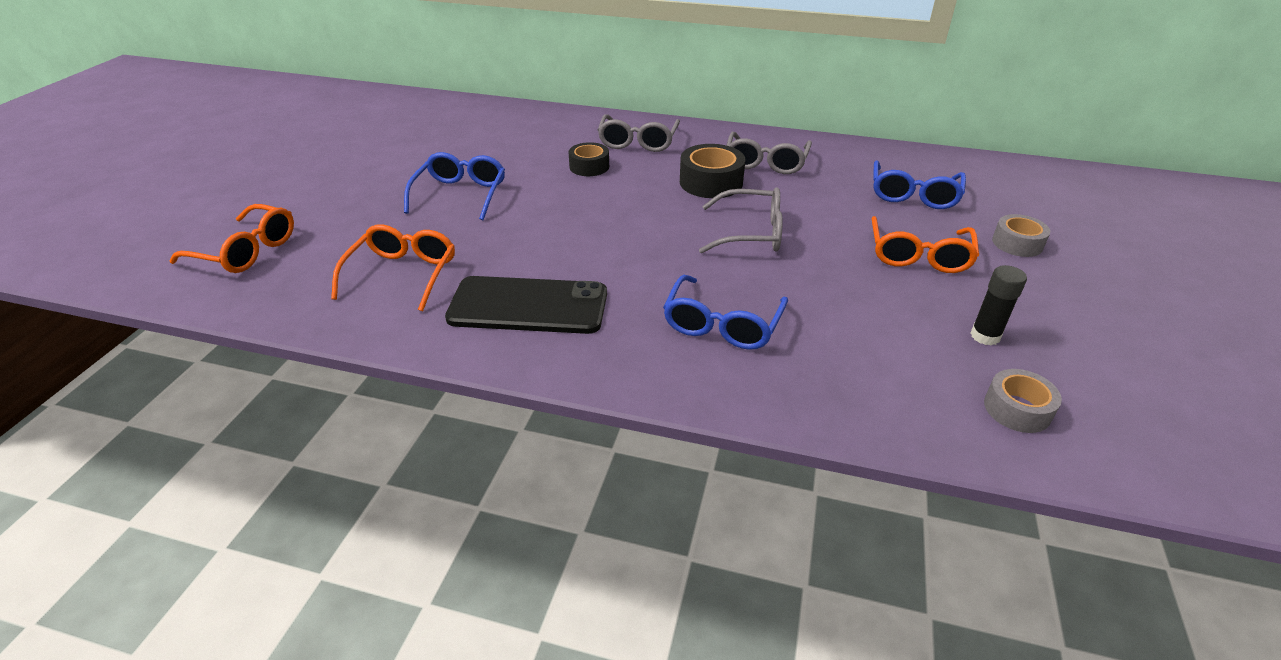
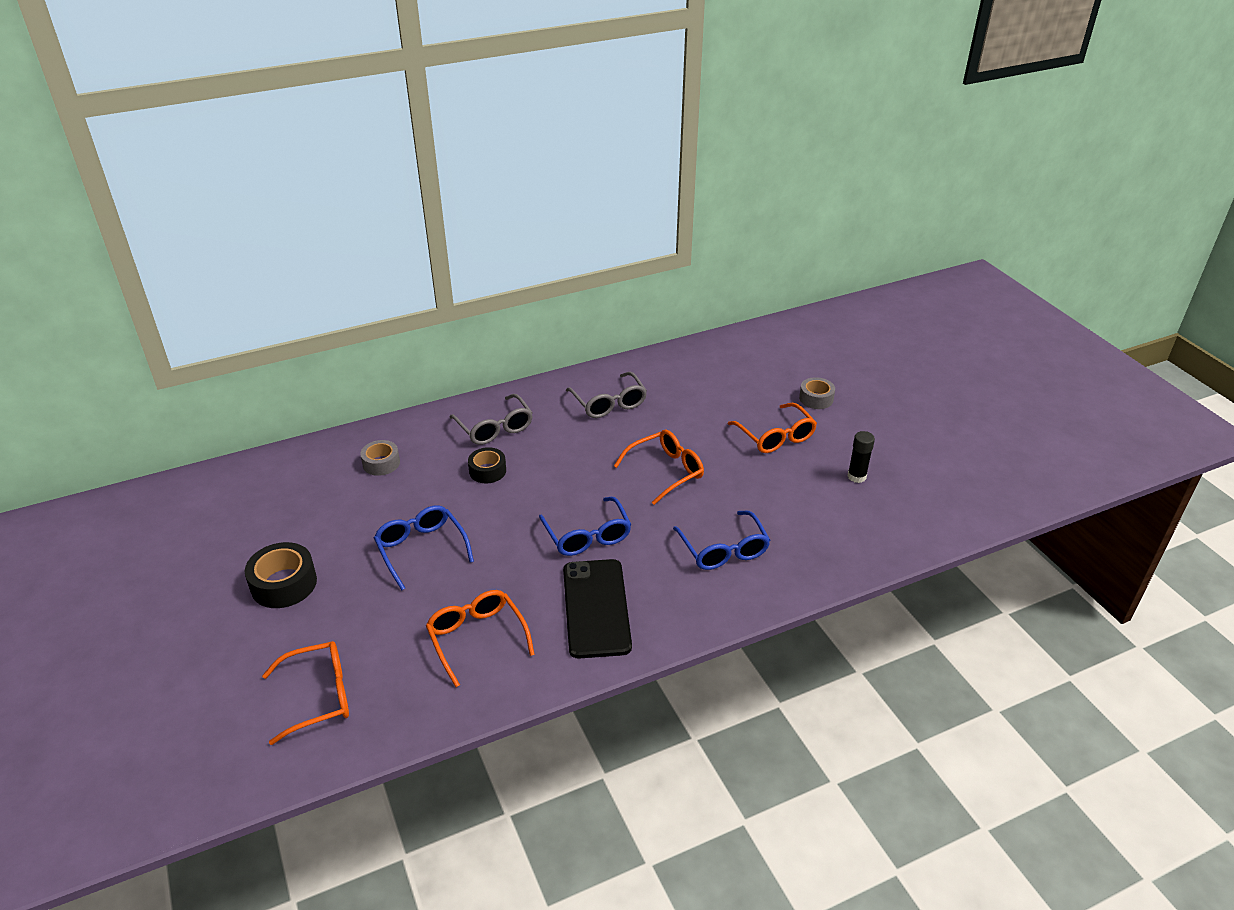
camera: 40 degrees left, 0 degrees up
black phone [445,276,607,334] -> black phone turned 60 degrees counterclockwise [563,559,632,659]
black tape [680,144,745,198] -> black tape moved to [245,542,317,608]
grey glasses [699,187,783,253] -> orange glasses [614,430,704,505]
blue glasses [873,160,966,209] -> blue glasses moved to [539,497,631,556]
grey tape [984,369,1062,433] -> grey tape moved to [360,440,400,476]

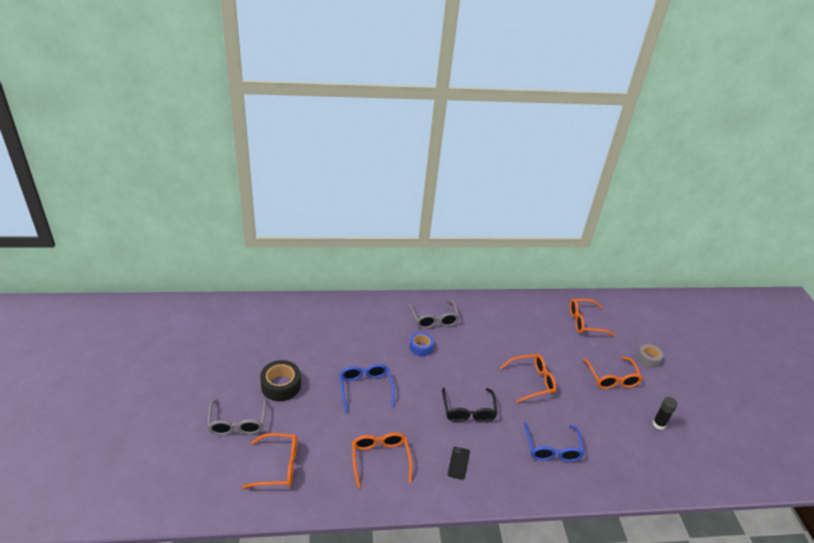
camera: 15 degrees right, 0 degrees up
grey tape [360,440,400,476] -> none
black tape [468,447,506,483] -> blue tape [409,332,434,356]
blue glasses [539,497,631,556] -> black glasses [442,388,498,422]
black phone [563,559,632,659] -> black phone [447,446,470,480], size x0.44
grey glasses [566,372,647,418] -> grey glasses moved to [207,397,267,435]
none -> orange glasses [570,299,615,336]

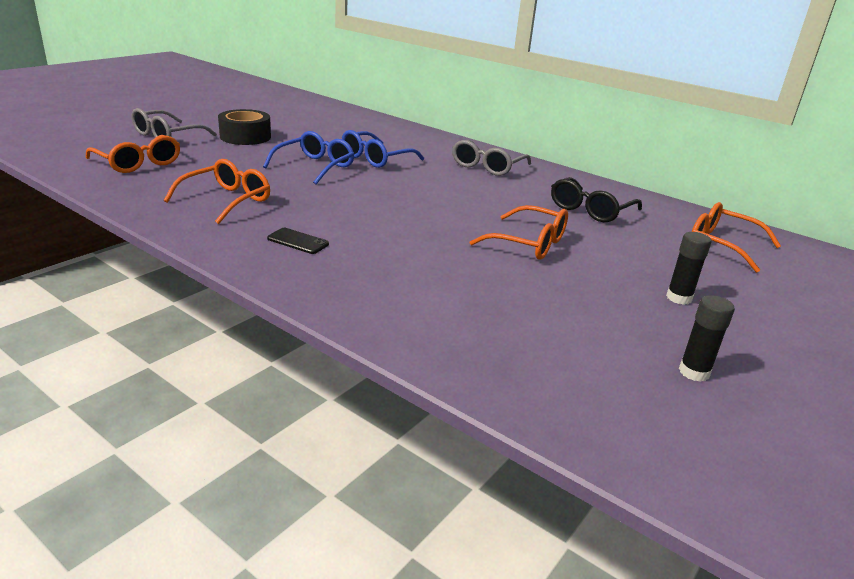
camera: 45 degrees right, 10 degrees down
blue tape [409,332,434,356] -> none
black glasses [442,388,498,422] -> black glasses moved to [551,177,642,222]
black phone [447,446,470,480] -> black phone turned 60 degrees clockwise [267,228,329,254]
blue glasses [524,422,584,462] -> blue glasses moved to [342,130,424,168]
orange glasses [583,357,643,389] -> black glue stick [666,232,711,305]
grey tape [637,344,664,368] -> none

